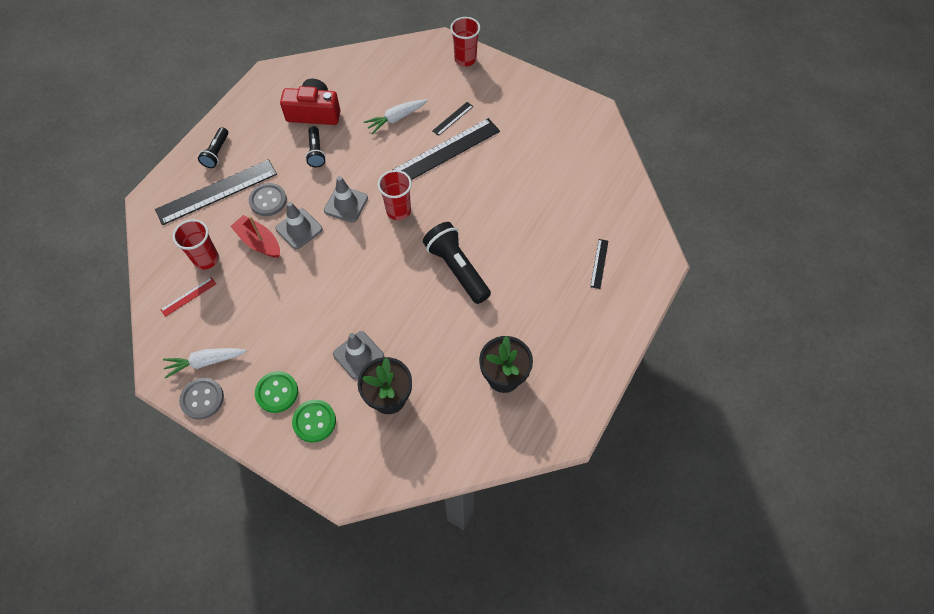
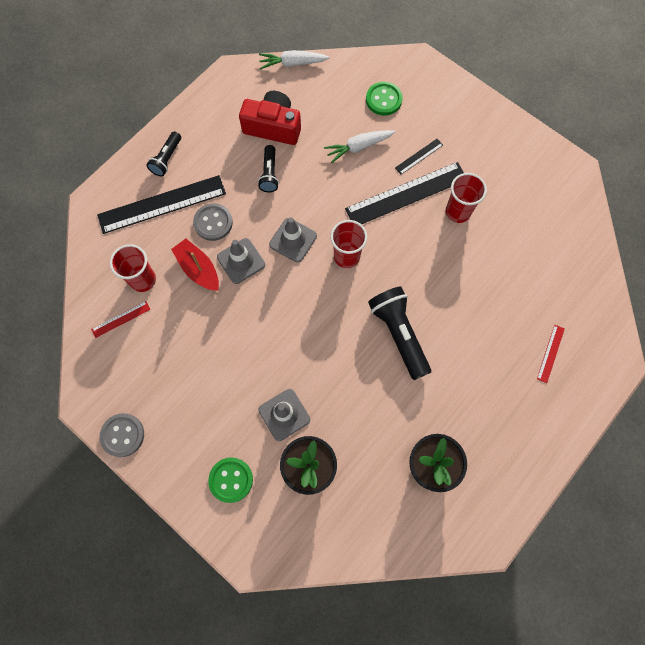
camera: 10 degrees right, 10 degrees up
white carrot [163,348,246,379] -> white carrot moved to [259,50,330,70]
green button [255,371,298,413] -> green button moved to [366,82,402,116]
red cup [450,17,480,66] -> red cup moved to [446,173,487,223]
black ruler [590,239,608,289] -> red ruler [537,325,565,383]

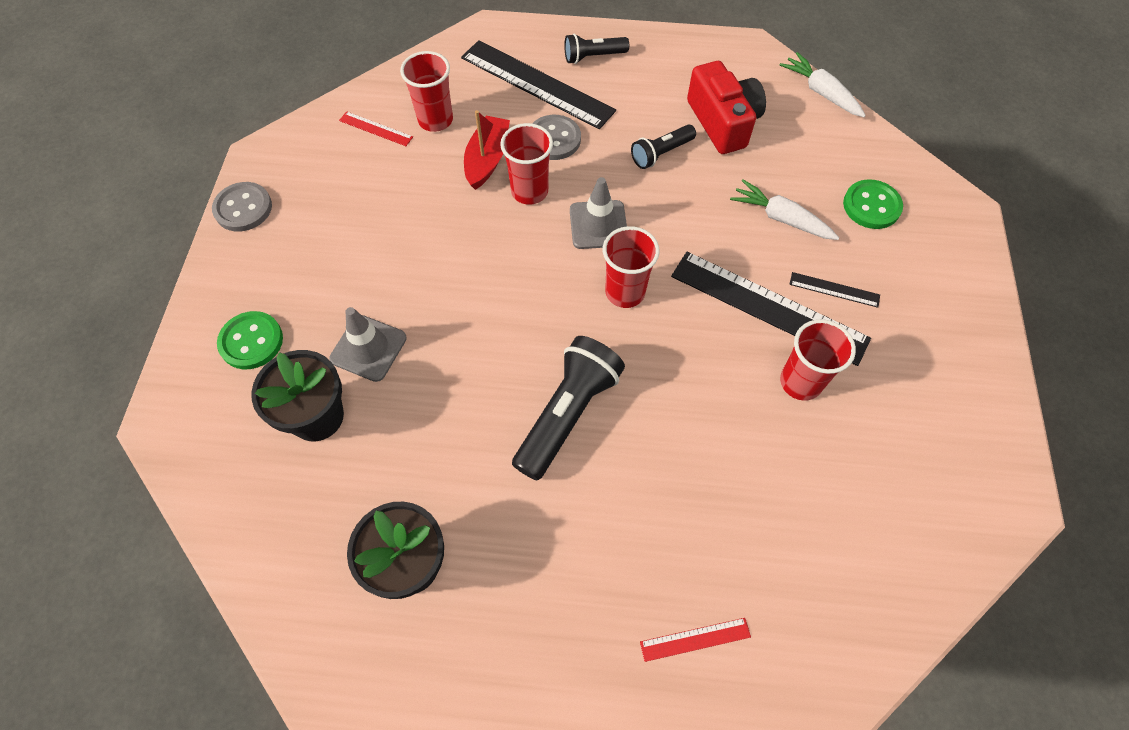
camera: 55 degrees right, 10 degrees down
grey traffic cone [217,238,265,284] -> red cup [500,123,553,205]

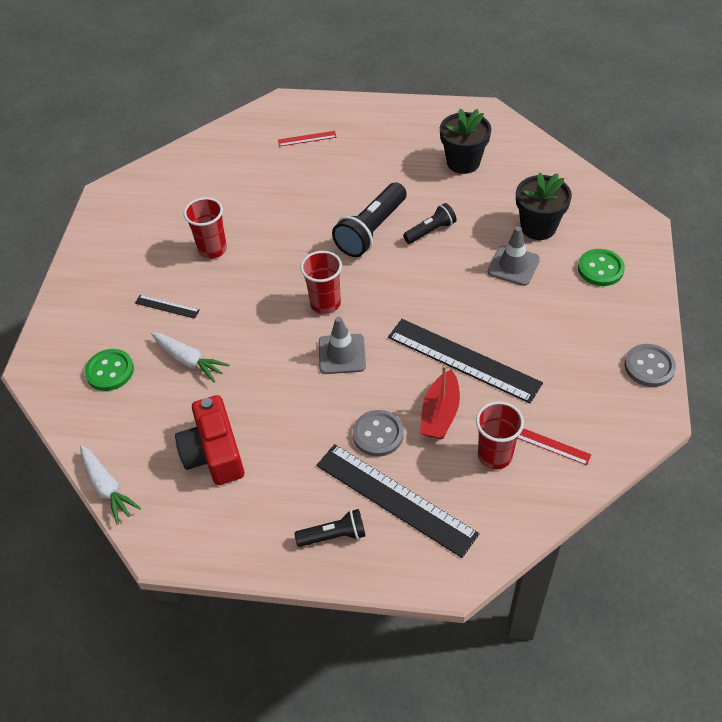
camera: 175 degrees left, 10 degrees down
red cup [500,123,553,205] -> none
black flashlight [631,124,696,169] -> black flashlight moved to [403,203,457,244]
black ruler [671,252,871,366] -> black ruler moved to [388,319,543,403]

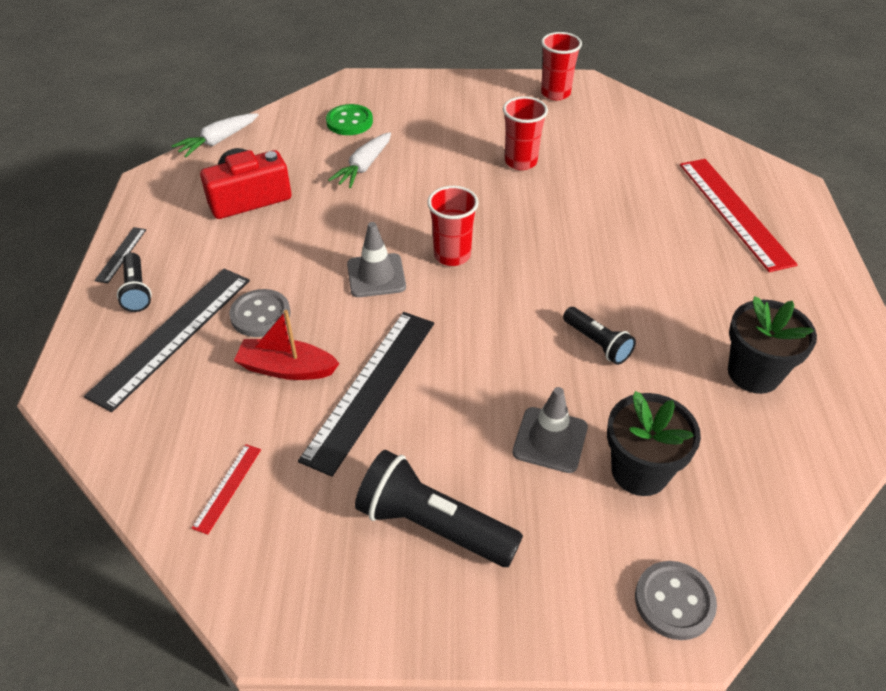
camera: 80 degrees right, 5 degrees down
black ruler [135,295,200,319] -> black ruler moved to [95,227,146,283]
red ruler [278,131,337,147] -> red ruler [680,159,798,272], size x2.25
black flashlight [332,183,407,257] -> black flashlight moved to [355,450,523,567]
red cup [476,401,524,470] -> red cup moved to [541,32,582,100]
green button [578,249,625,286] -> none
grey button [625,344,676,387] -> grey button moved to [635,561,717,640]

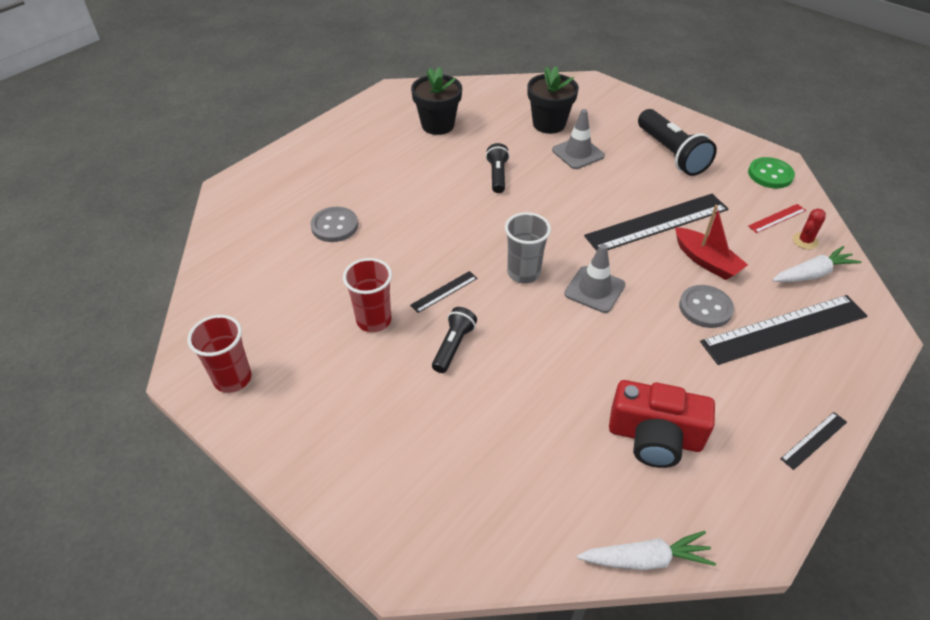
camera: 140 degrees left, 0 degrees up
black flashlight [117,253,152,312] -> black flashlight moved to [432,307,477,373]
green button [326,104,373,135] -> green button moved to [748,157,795,188]
white carrot [328,132,391,188] -> white carrot moved to [772,246,861,282]
red cup [427,186,479,266] -> grey cup [505,212,551,283]
grey button [635,561,717,640] -> grey button moved to [310,207,358,242]
red ruler [680,159,798,272] -> none
none -> black ruler [410,271,477,313]
none -> red cactus [793,208,826,249]

